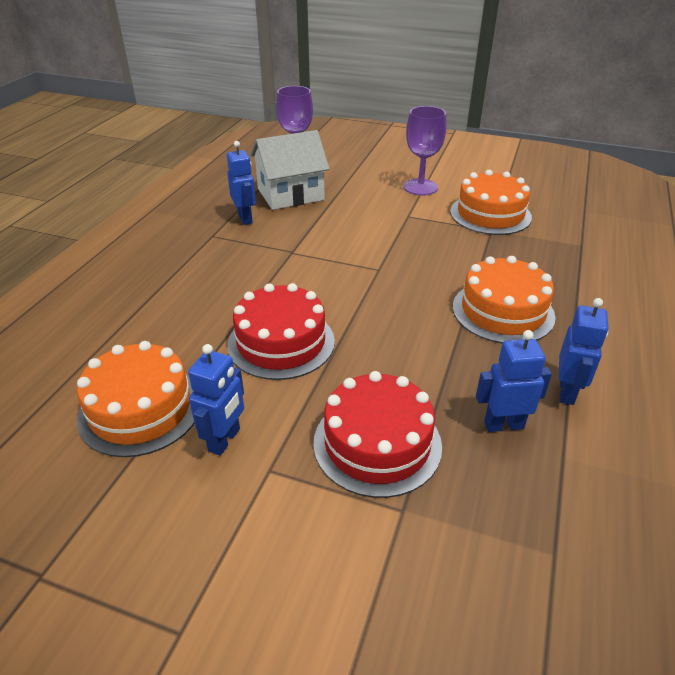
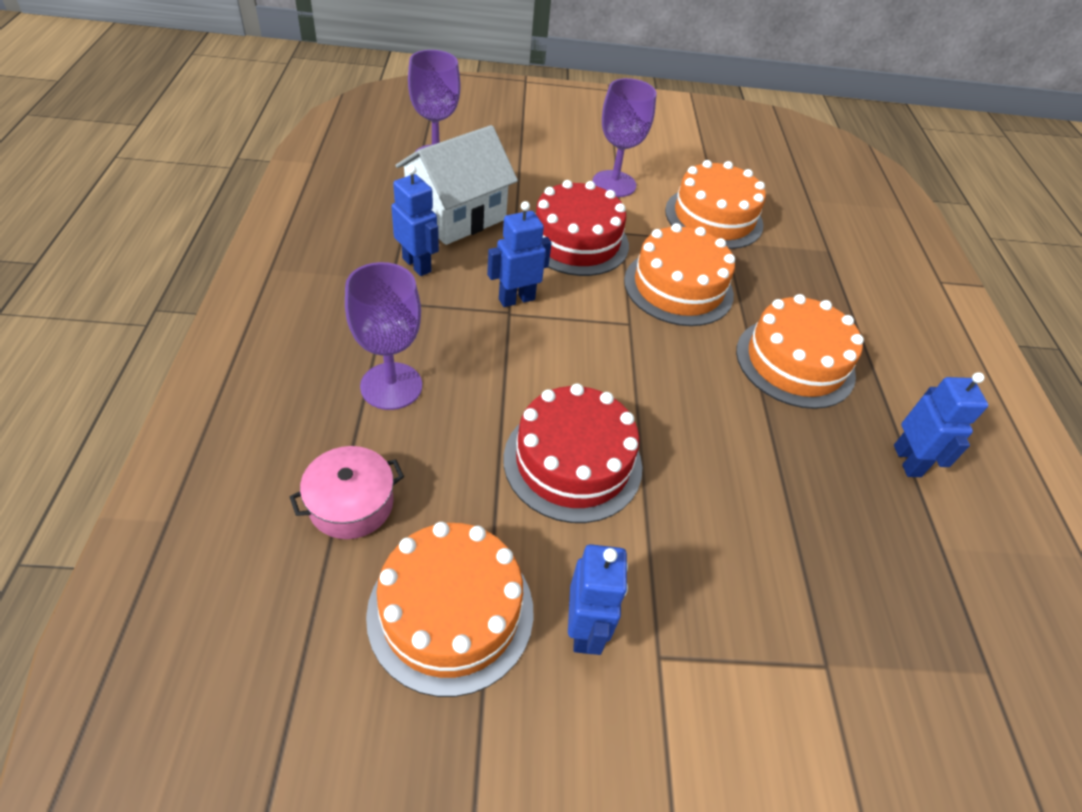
camera: 25 degrees left, 10 degrees up
red cake [313,371,442,498] -> red cake moved to [536,180,629,276]
blue robot [476,330,552,432] -> blue robot moved to [487,201,552,307]
none -> pink pot [290,446,404,539]
none -> purple goblet [345,262,422,410]
none -> orange cake [624,223,735,326]

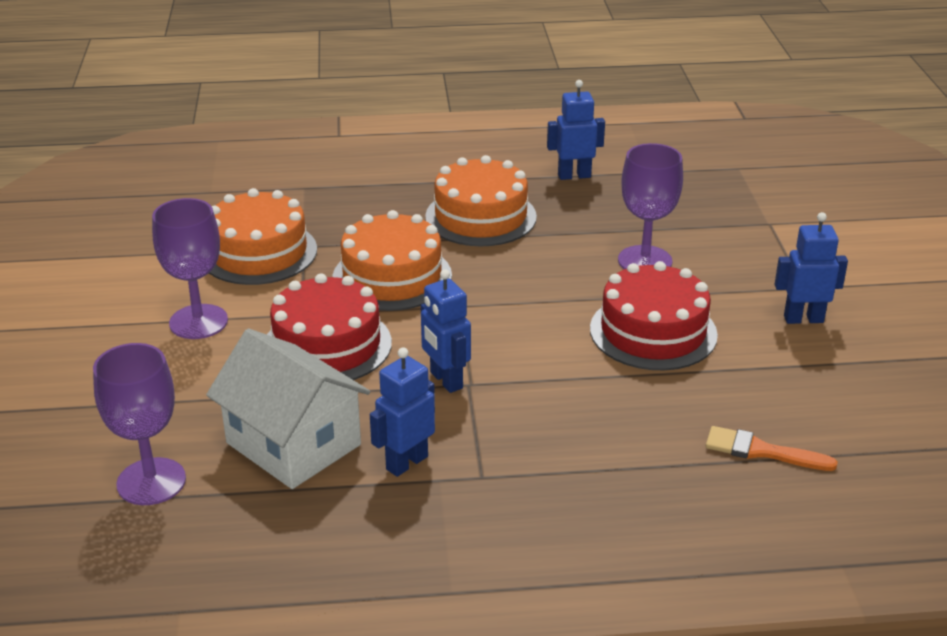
camera: 90 degrees left, 15 degrees down
pink pot [290,446,404,539] -> orange brush [706,426,838,471]
purple goblet [345,262,422,410] -> purple goblet moved to [618,143,683,269]
orange cake [366,522,534,697] -> none

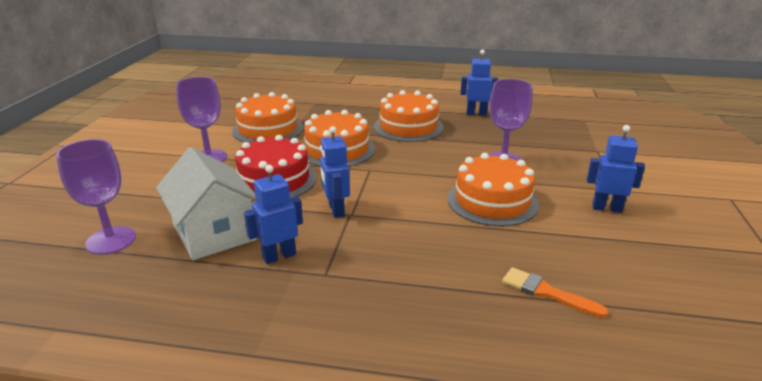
camera: 15 degrees right, 5 degrees down
red cake [590,261,718,370] -> orange cake [448,153,539,227]

